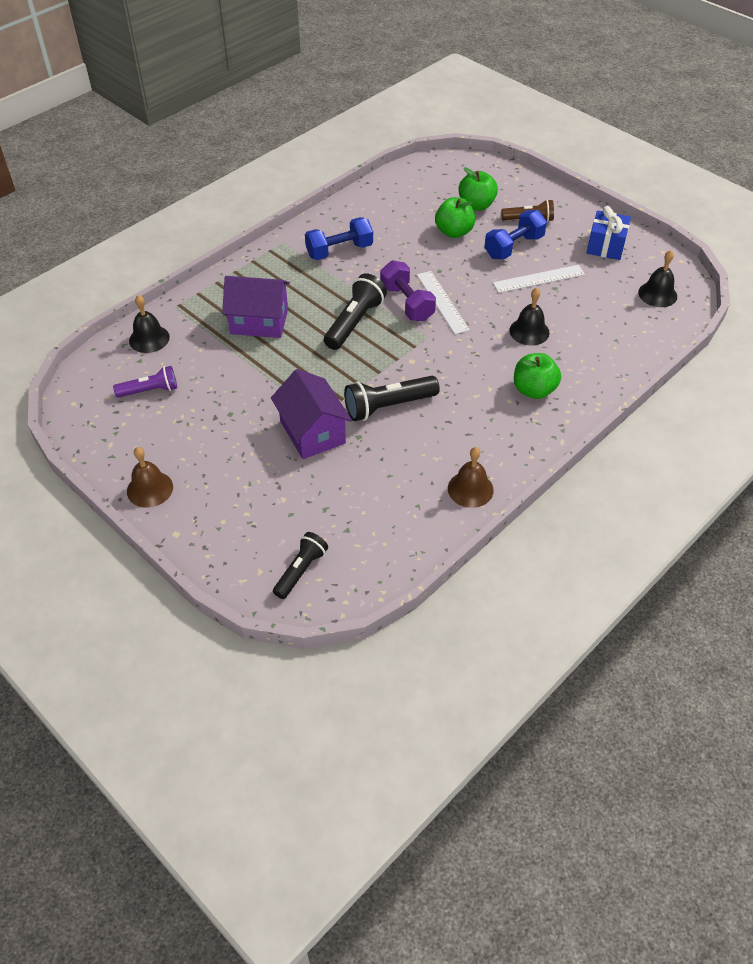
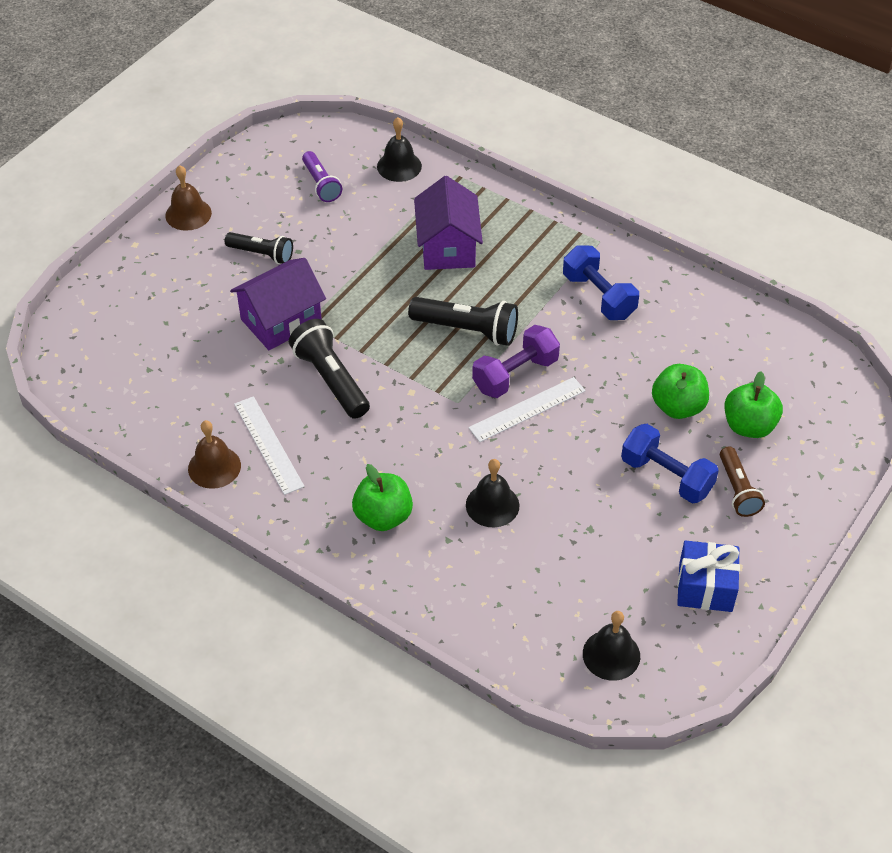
camera: 80 degrees right, 0 degrees up
black flashlight [273,532,328,599] -> black flashlight moved to [225,232,293,264]
white ruler [493,265,585,293] -> white ruler moved to [234,396,305,495]

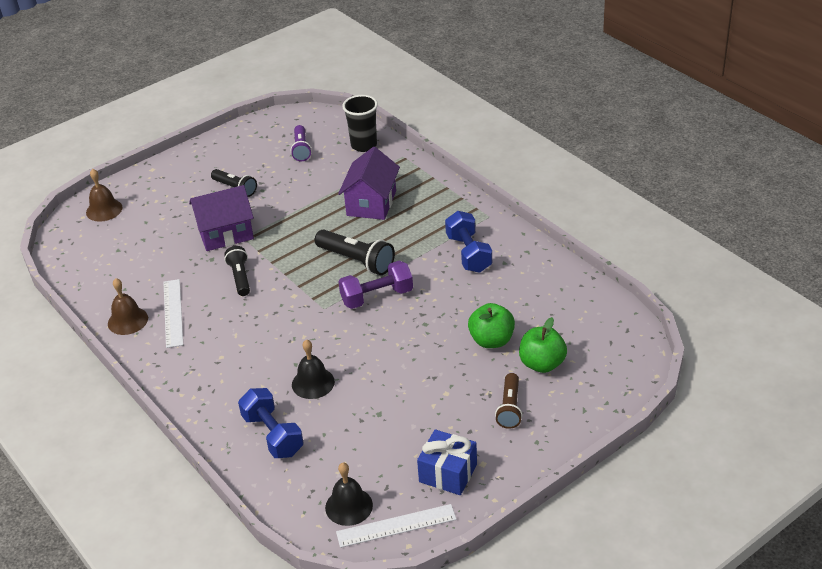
camera: 20 degrees right, 10 degrees down
brown bell [165,165,212,231] -> brown bell moved to [86,169,123,222]
black flashlight [289,319,370,419] -> black flashlight [224,246,250,296], size x0.66
green apple [352,464,413,531] -> none
black bell [377,117,422,182] -> black cup [342,95,378,152]
white ruler [468,377,586,442] -> white ruler moved to [336,504,457,548]
blue dumbbell [621,424,719,503] -> blue dumbbell moved to [238,388,304,458]

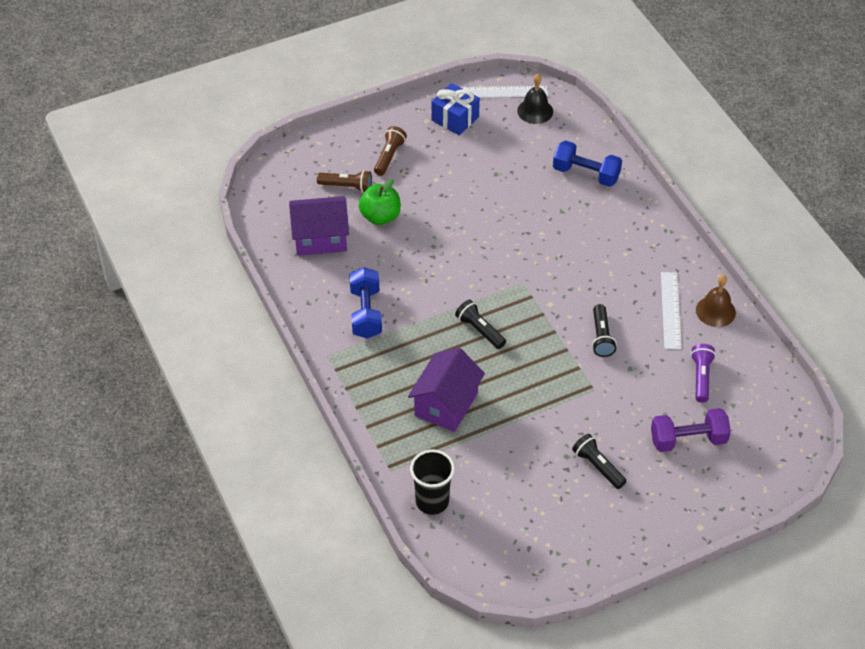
camera: 170 degrees left, 10 degrees up
brown bell [86,169,123,222] -> none
purple house [189,185,254,251] -> purple house moved to [289,196,349,256]
blue dumbbell [238,388,304,458] -> blue dumbbell turned 45 degrees counterclockwise [553,140,622,187]
purple flashlight [291,125,312,161] -> purple flashlight moved to [691,344,716,403]
black bell [292,339,335,399] -> none
black flashlight [315,229,395,275] -> black flashlight [455,300,506,349], size x0.66
purple dumbbell [338,261,413,309] -> purple dumbbell moved to [651,408,731,452]
green apple [519,317,567,373] -> brown flashlight [317,170,372,193]

